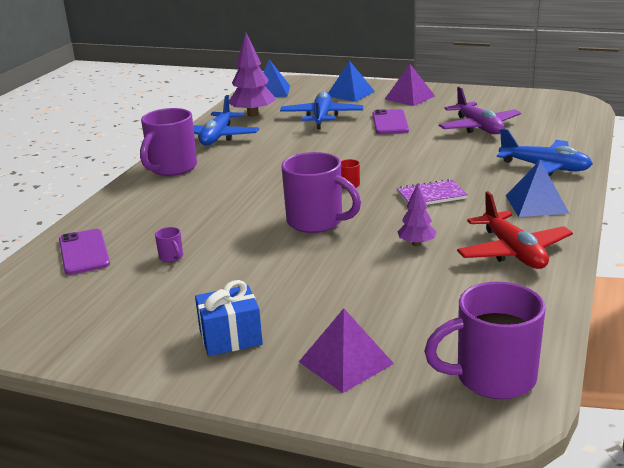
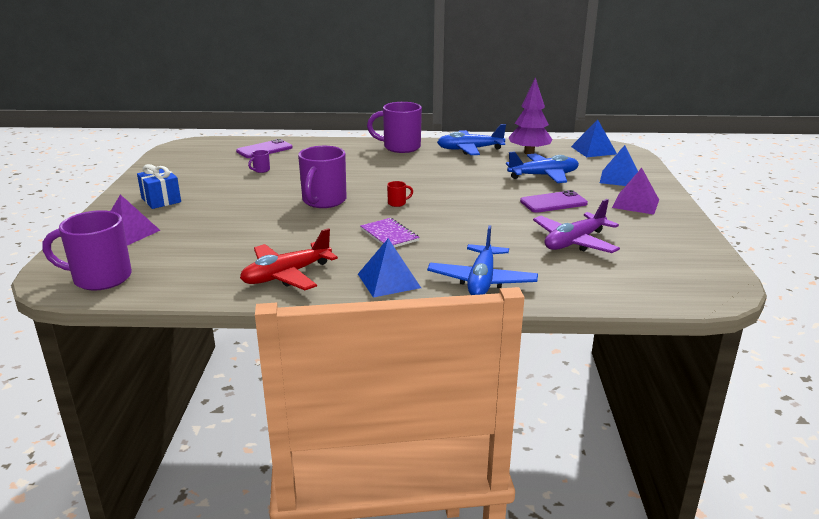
camera: 70 degrees right, 0 degrees up
purple tree [398,183,436,246] -> none
purple mug [424,282,546,399] -> purple mug turned 60 degrees counterclockwise [42,210,132,291]

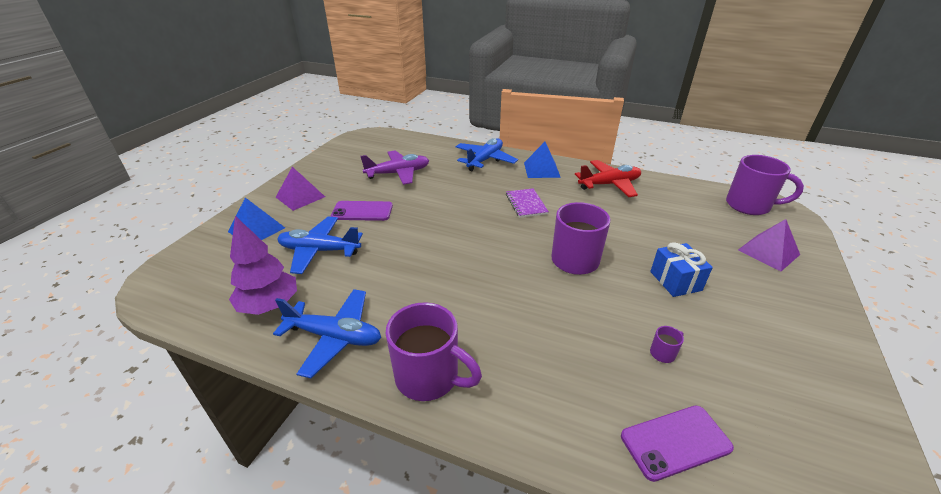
camera: 160 degrees left, 10 degrees up
blue gift [137,164,181,209] -> blue gift moved to [650,242,713,297]
red mug [387,181,413,207] -> none
blue pyramid [571,119,617,157] -> none

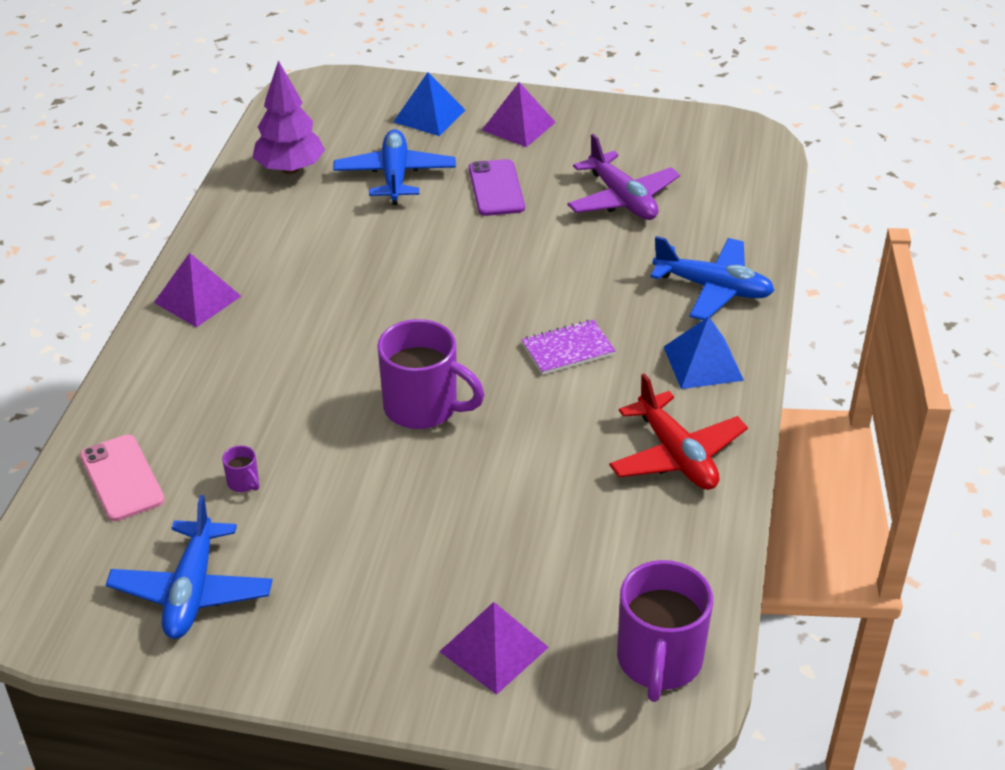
camera: 80 degrees right, 5 degrees up
blue plane [273,289,381,378] -> blue plane moved to [106,495,273,639]
purple mug [386,302,482,401] -> purple pyramid [154,253,241,327]
purple phone [621,406,734,482] -> pink phone [80,435,165,521]
blue gift [650,242,713,297] -> none

